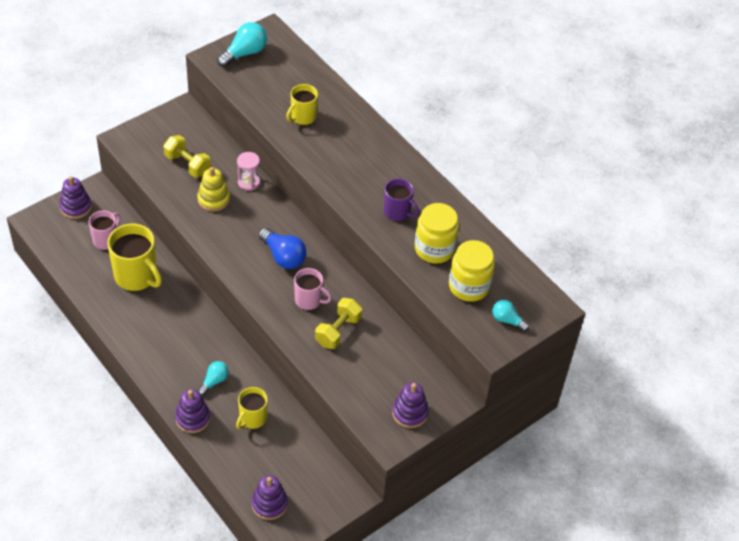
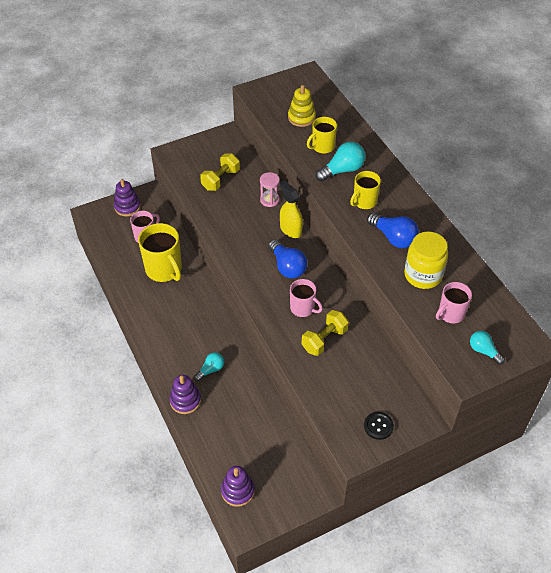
camera: 15 degrees right, 0 degrees up
yellow dumbbell [163,135,211,178] -> yellow dumbbell turned 75 degrees clockwise [200,153,240,191]
yellow stacking toy [197,167,230,212] -> yellow stacking toy moved to [288,85,316,127]
turquoise light bulb [217,22,267,67] -> turquoise light bulb moved to [316,142,366,182]
yellow mug [236,387,268,429] -> yellow mug moved to [350,171,381,209]
purple mug [384,179,419,221] -> blue light bulb [367,213,419,248]
purple stacking toy [392,382,429,428] -> black button [364,412,394,440]
yellow jar [449,240,495,302] -> pink mug [436,282,472,323]
none -> yellow spray bottle [279,181,303,238]

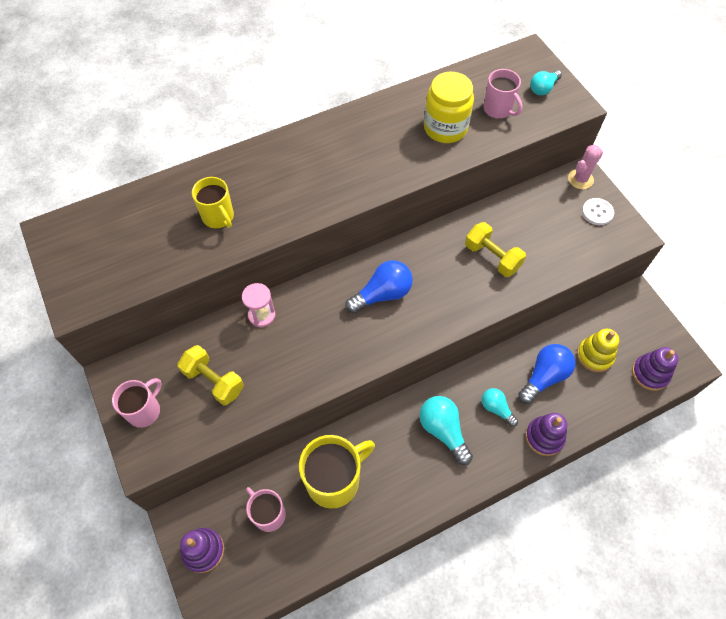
camera: 90 degrees left, 10 degrees up
yellow spray bottle [279,181,303,238] -> none
yellow stacking toy [288,85,316,127] -> yellow stacking toy moved to [577,329,619,372]
pink mug [290,279,323,317] -> pink mug moved to [112,378,162,428]
turquoise light bulb [316,142,366,182] -> turquoise light bulb moved to [419,396,473,465]
yellow mug [350,171,381,209] -> none
black button [364,412,394,440] -> white button [582,198,614,225]
blue light bulb [367,213,419,248] -> blue light bulb moved to [518,344,576,404]
none -> pink cactus [568,145,603,189]

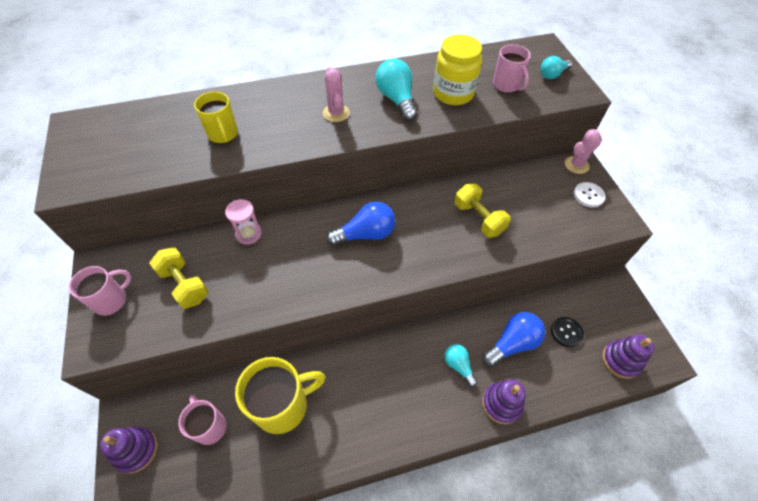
camera: 10 degrees right, 5 degrees down
turquoise light bulb [419,396,473,465] -> turquoise light bulb moved to [376,58,417,121]
yellow stacking toy [577,329,619,372] -> black button [551,317,584,347]
none -> pink cactus [323,67,350,122]

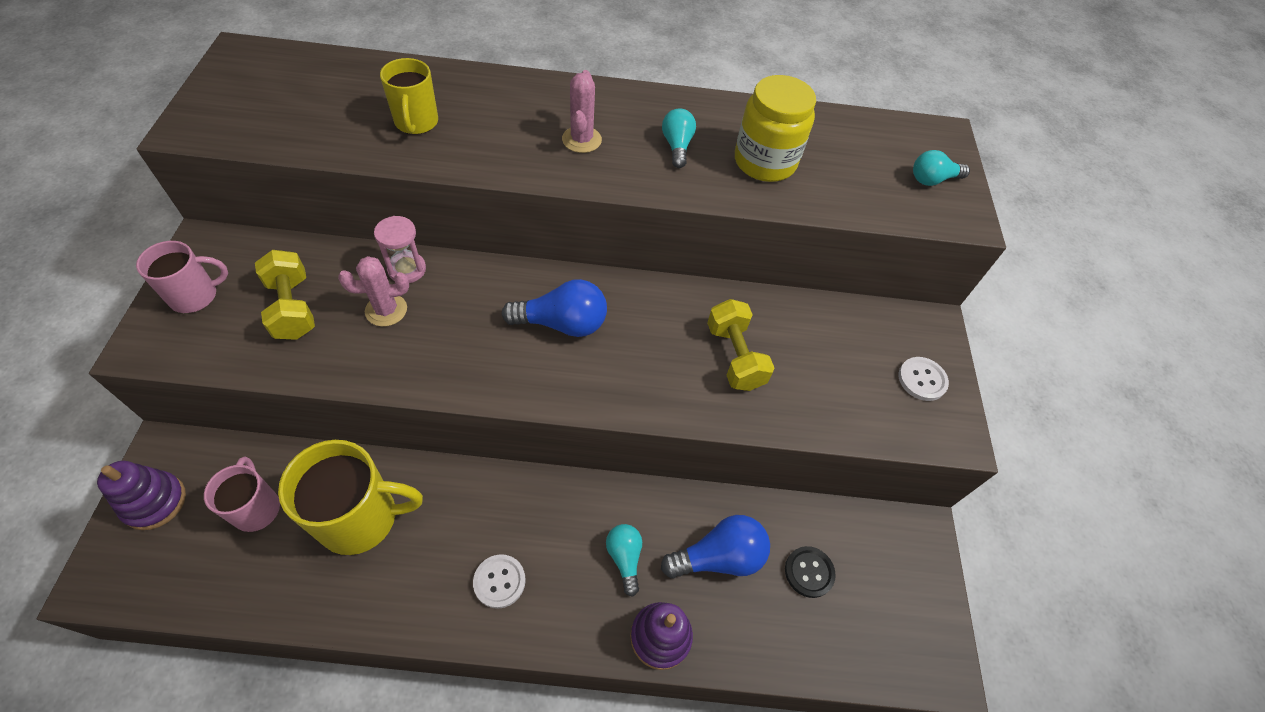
camera: 15 degrees right, 0 degrees up
turquoise light bulb [376,58,417,121] -> turquoise light bulb [662,108,696,168], size x0.62
pink mug [493,44,531,93] -> none
pink cactus [565,129,602,174] -> pink cactus moved to [338,256,409,326]
purple stacking toy [602,334,654,379] -> none
none -> white button [473,554,526,609]

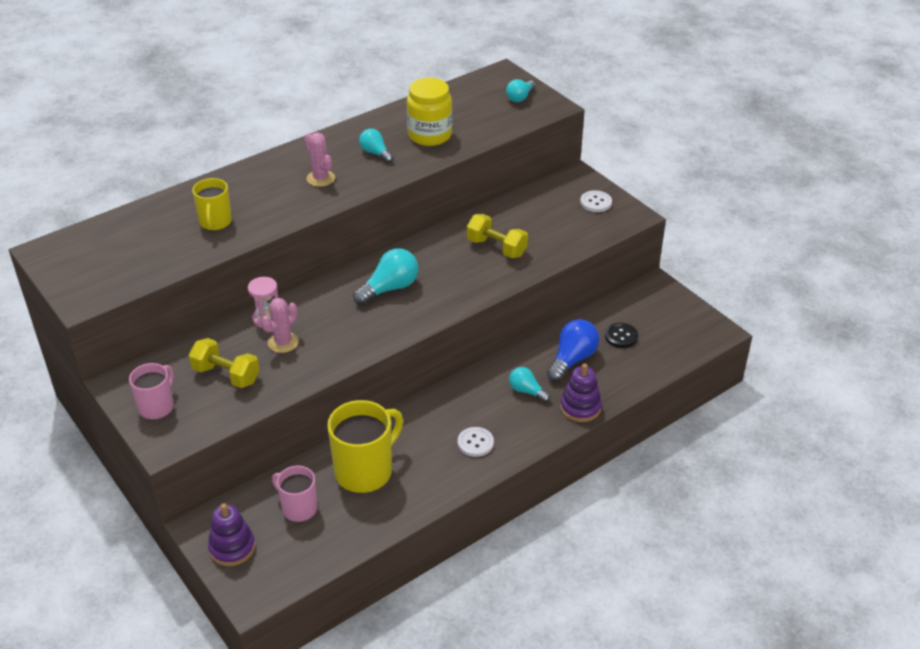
camera: 35 degrees left, 15 degrees down
yellow mug [380,58,438,134] -> yellow mug turned 45 degrees clockwise [192,178,232,231]
blue light bulb [501,279,607,337] -> turquoise light bulb [353,248,418,305]

